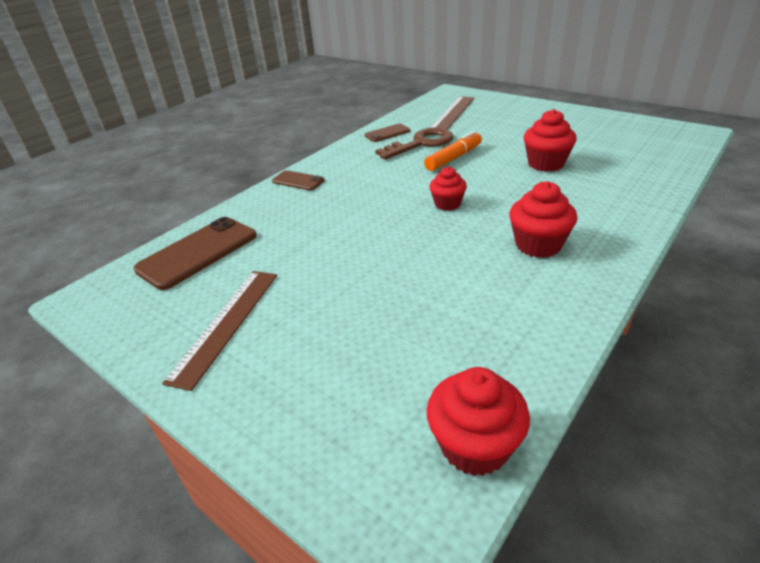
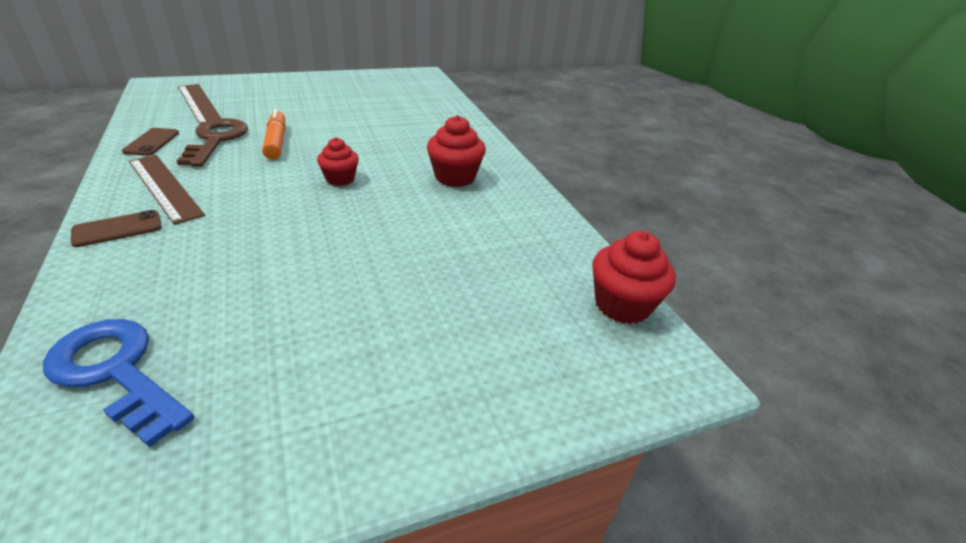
camera: 65 degrees left, 0 degrees up
brown phone [133,217,256,290] -> blue key [43,319,194,447]
brown ruler [162,271,277,391] -> brown ruler moved to [129,155,205,225]
red cupcake [524,109,577,172] -> none

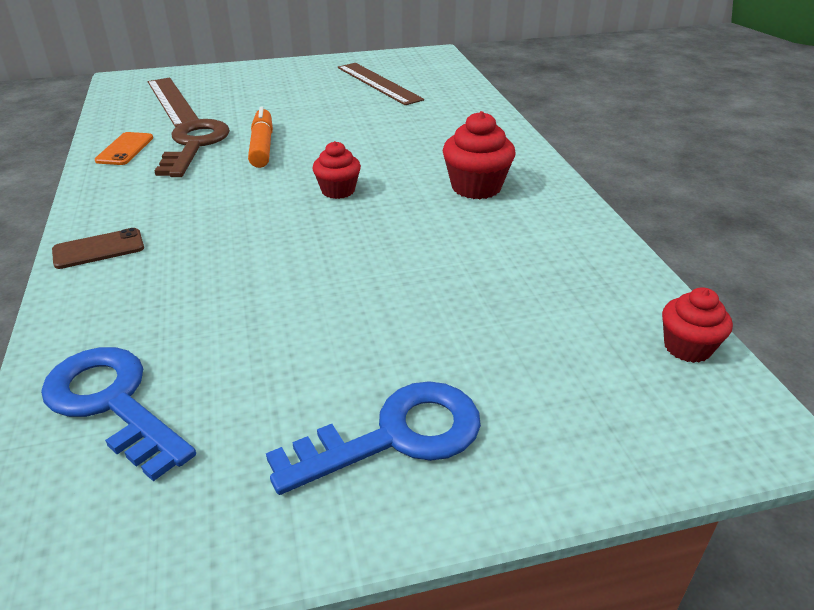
camera: 10 degrees right, 0 degrees up
brown phone [122,128,179,156] -> orange phone [95,132,153,165]
brown ruler [129,155,205,225] -> brown ruler moved to [338,63,424,105]
red cupcake [592,231,676,324] -> red cupcake [662,287,733,363], size x0.66
none -> blue key [266,381,481,495]

